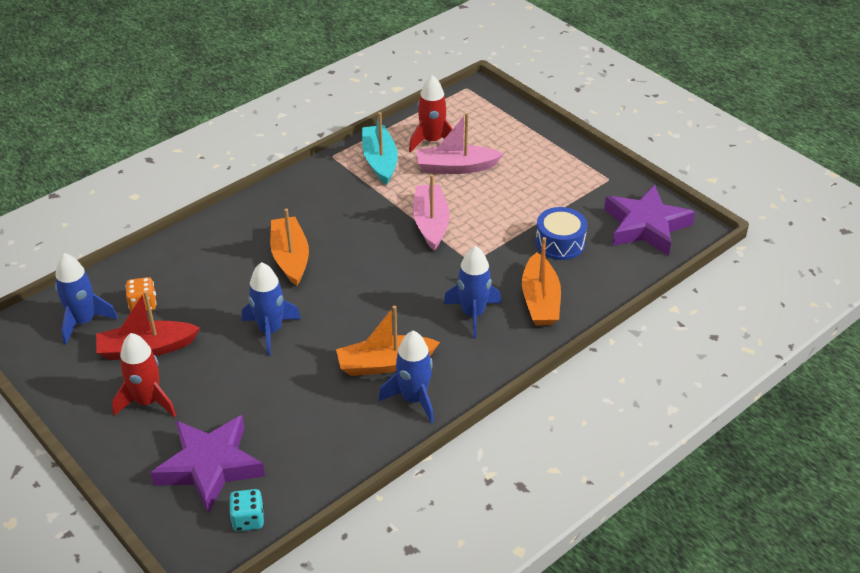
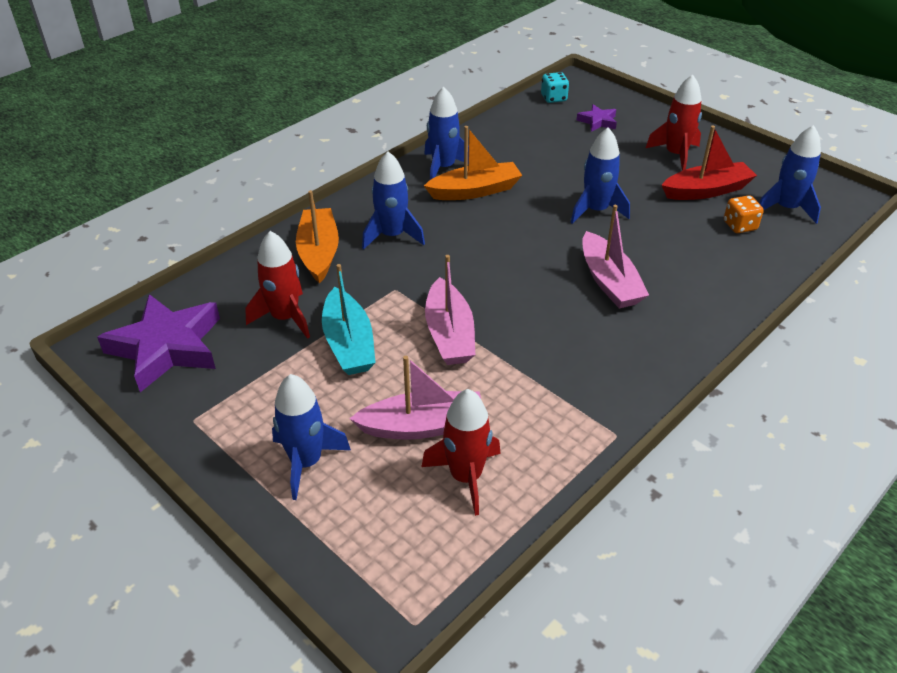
camera: 175 degrees right, 0 degrees up
purple star [150,415,265,514] -> purple star [577,104,617,132], size x0.47
orange boat [270,208,309,286] -> pink boat [582,205,649,309]
turquoise boat [362,112,398,185] -> turquoise boat moved to [322,264,376,375]
blue drum [535,207,587,260] -> red rocket [245,231,310,339]
none -> blue rocket [272,374,351,500]

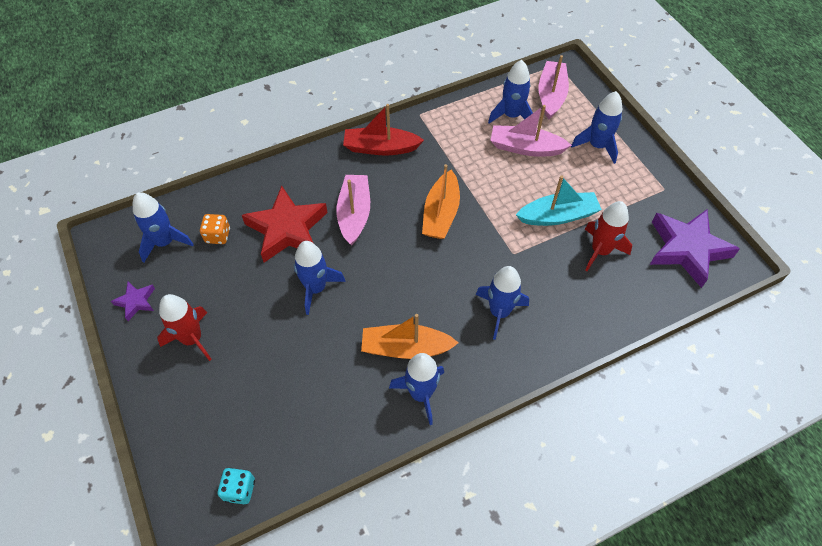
camera: 160 degrees left, 15 degrees up
orange boat [296,190,339,284] -> orange boat moved to [422,164,460,239]
turquoise boat [322,264,376,375] -> turquoise boat turned 75 degrees clockwise [516,176,602,226]
red rocket [422,389,501,516] -> blue rocket [488,60,533,124]
pink boat [425,255,475,365] -> pink boat moved to [538,55,569,120]
purple star [577,104,617,132] -> purple star moved to [111,282,155,321]
red boat [662,126,757,200] -> red boat moved to [343,104,424,155]
none -> red star [242,186,328,262]

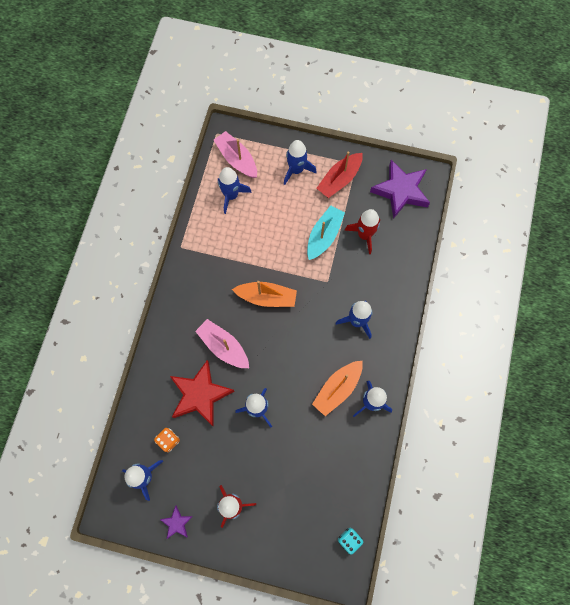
camera: 50 degrees left, 15 degrees up
red boat [343,104,424,155] -> red boat moved to [317,151,363,198]
orange boat [422,164,460,239] -> orange boat turned 45 degrees counterclockwise [232,281,297,307]
pink boat [490,105,572,157] -> none

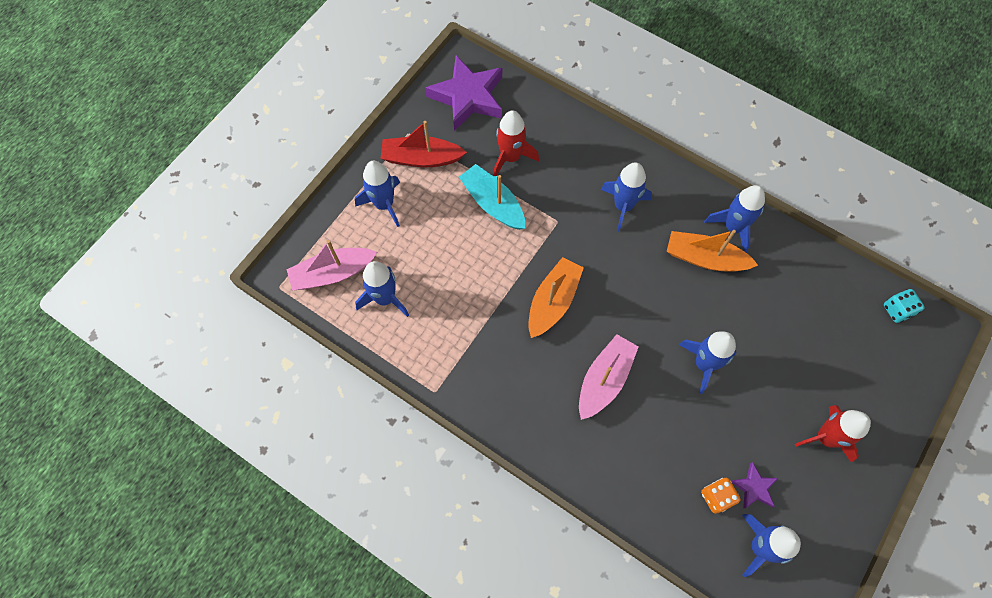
camera: 70 degrees left, 5 degrees down
purple star [160,505,193,539] -> purple star moved to [731,462,778,509]
red star [170,360,235,426] -> none
pink boat [195,319,249,368] -> pink boat turned 150 degrees clockwise [579,334,638,420]
orange boat [312,361,363,416] -> orange boat turned 135 degrees clockwise [667,230,758,272]
red boat [317,151,363,198] -> red boat turned 120 degrees clockwise [380,121,467,167]

